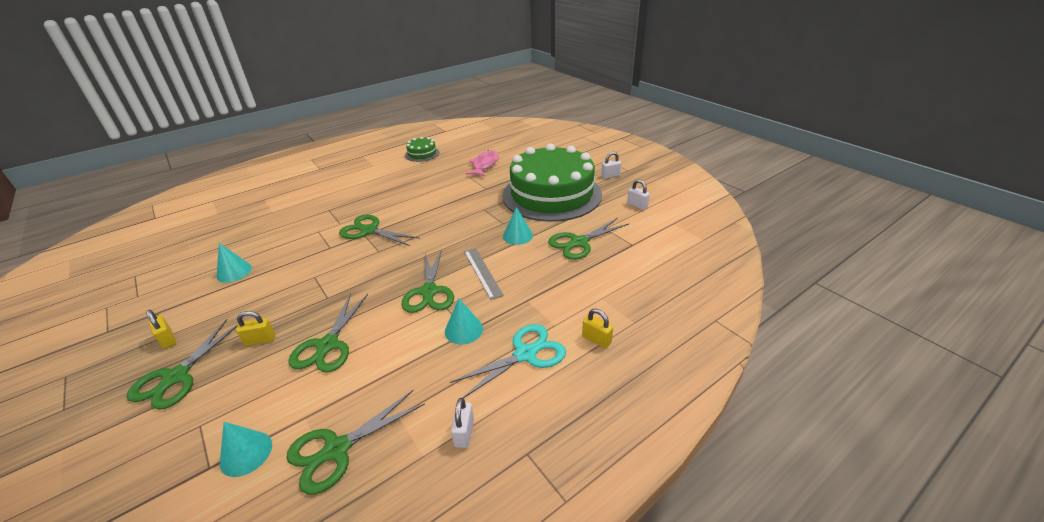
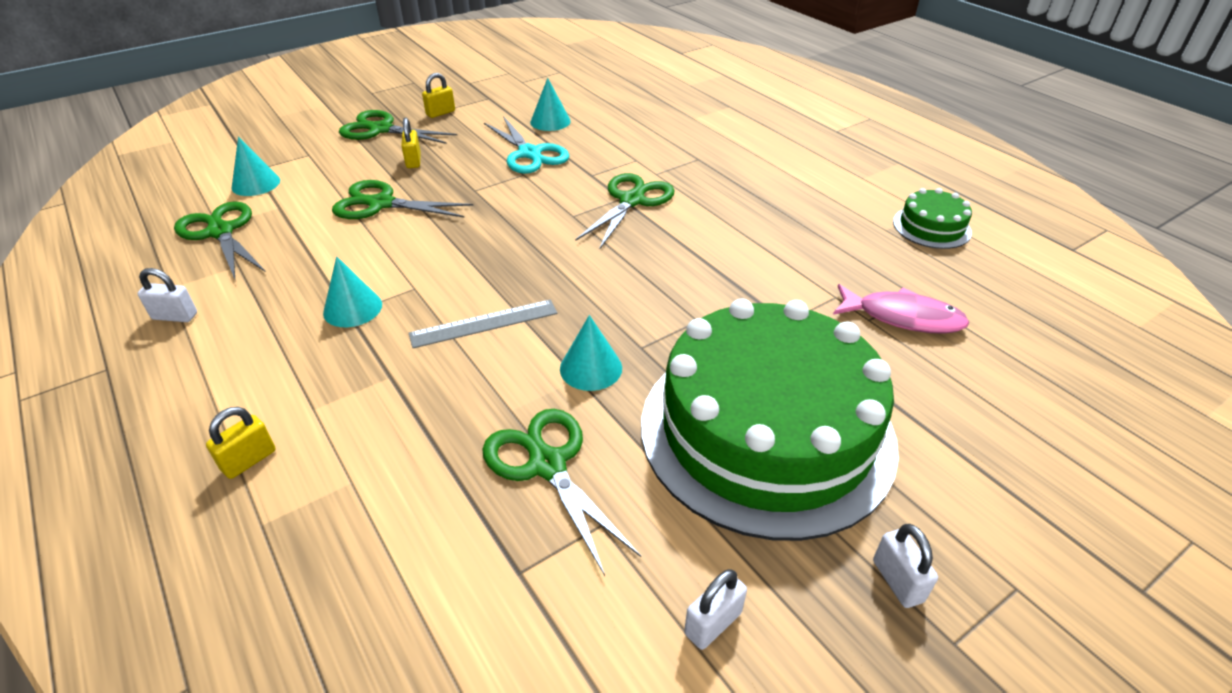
camera: 90 degrees right, 5 degrees up
green scissors [402,249,454,313] -> none
turquoise scissors [450,324,566,398] -> turquoise scissors moved to [484,116,569,174]

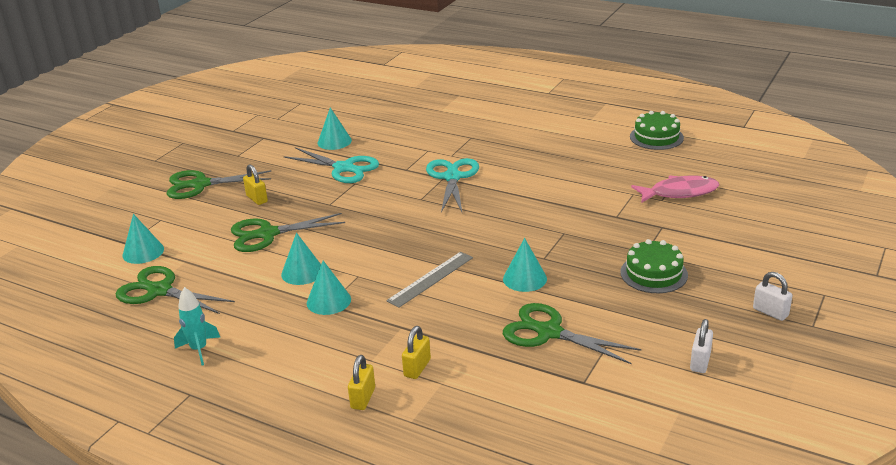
camera: 25 degrees left, 10 degrees down
white padlock [137,268,197,322] -> turquoise rocket [174,287,220,366]
yellow padlock [422,73,455,118] -> yellow padlock moved to [402,326,431,379]
green scissors [575,173,675,250] -> turquoise scissors [426,158,479,213]
green cake [641,299,899,541] -> green cake [620,239,688,293], size x0.41
none -> turquoise cone [281,233,321,285]

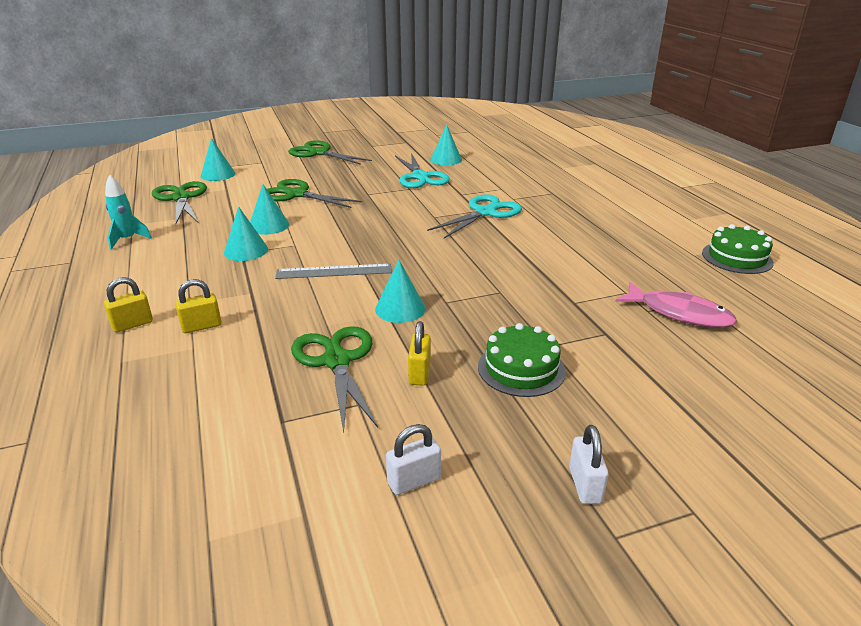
camera: 40 degrees right, 0 degrees up
yellow padlock [243,164,268,205] -> yellow padlock moved to [408,321,431,385]

